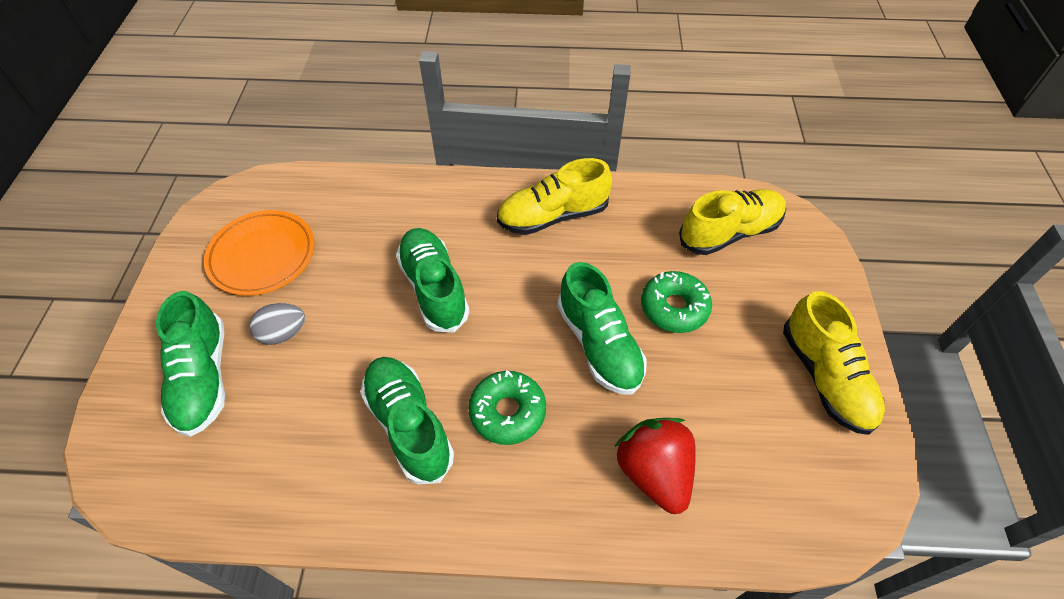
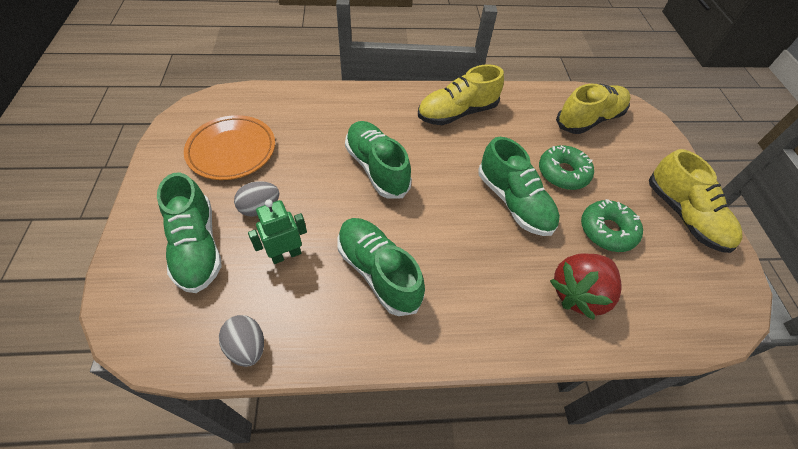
camera: 10 degrees left, 0 degrees up
green donut [468,370,546,445] -> green donut moved to [581,199,643,252]
red strawberry [615,418,696,514] -> red strawberry turned 105 degrees counterclockwise [550,253,622,320]
none -> grey egg [219,315,264,367]
none -> green robot [248,200,307,264]

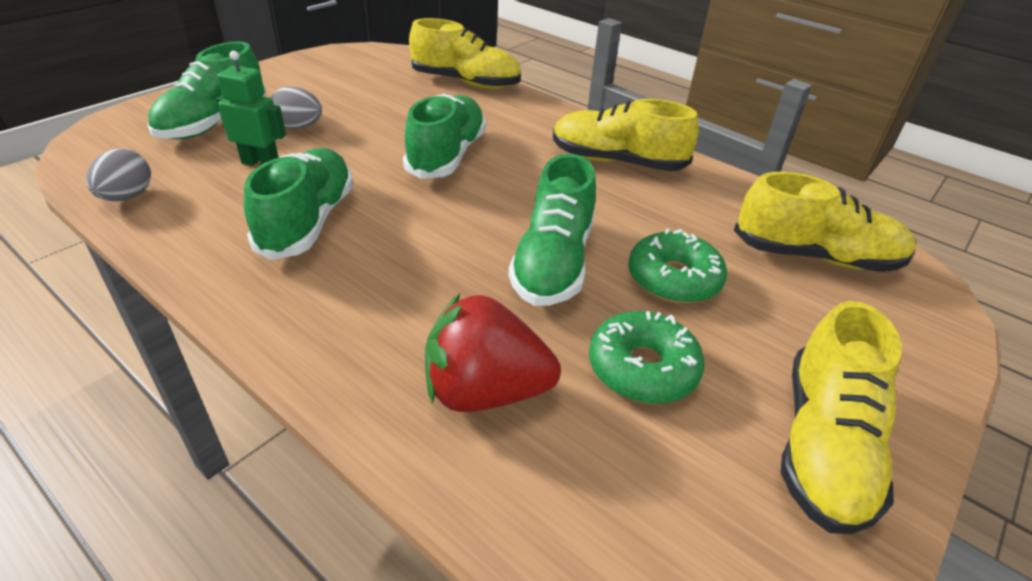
camera: 45 degrees right, 15 degrees down
orange plate [184,115,275,180] -> none
none -> yellow shoe [409,18,521,89]

